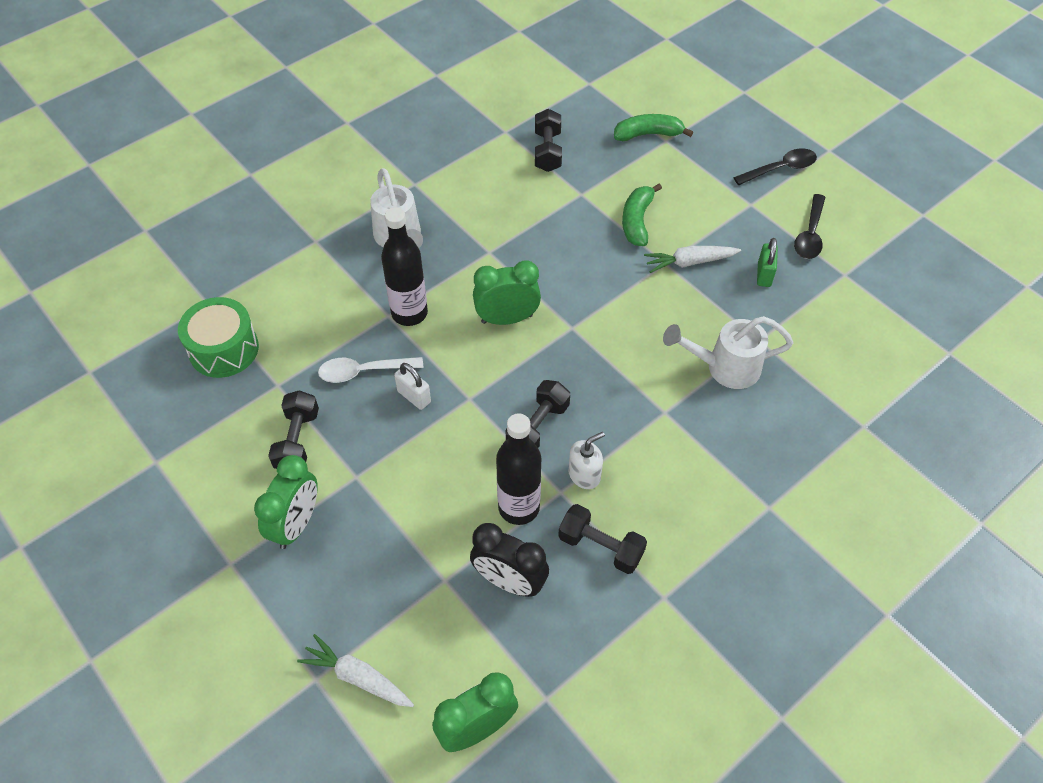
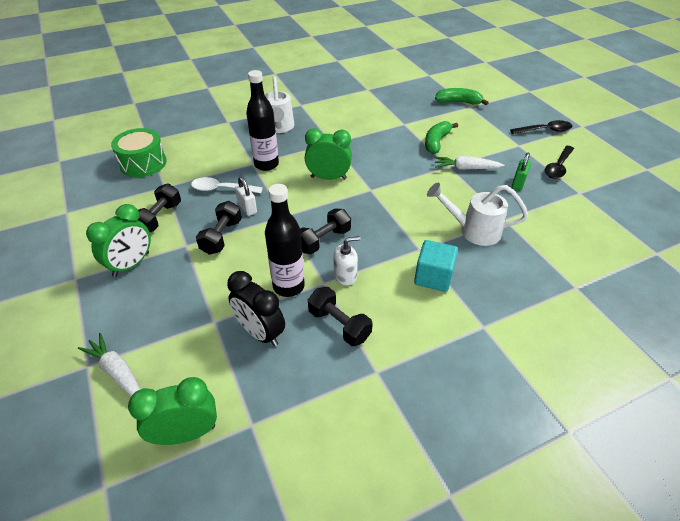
camera: 15 degrees right, 10 degrees down
black dumbbell [535,109,562,172] -> black dumbbell moved to [196,201,242,255]
none -> turquoise cube [414,240,458,292]

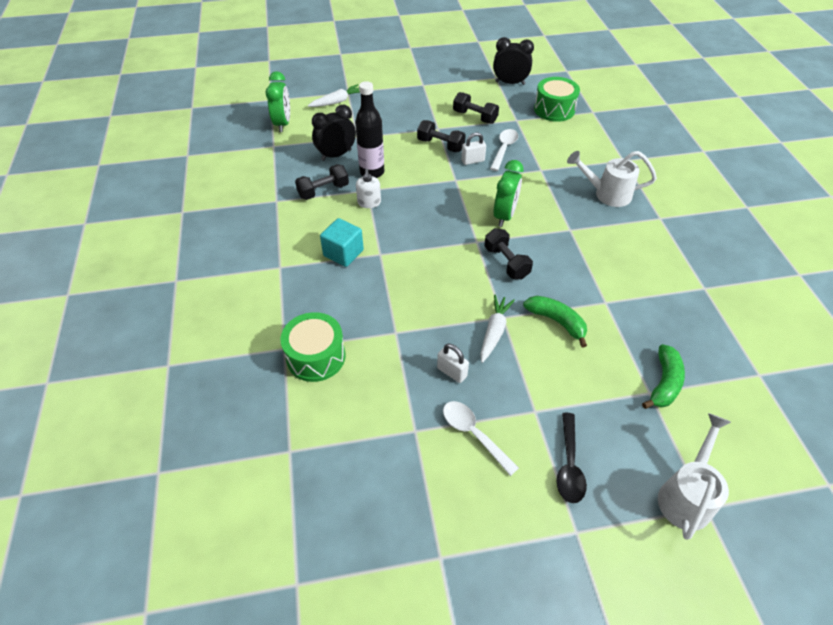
camera: 105 degrees right, 5 degrees up
green clock [86,204,151,277] -> none
black bottle [246,70,279,171] -> none
black dumbbell [300,208,351,254] -> black dumbbell moved to [484,228,533,279]
white watering can [427,183,528,246] -> white watering can moved to [658,413,731,540]
green padlock [512,153,531,190] -> white padlock [437,344,469,383]
black spoon [545,146,574,179] -> white spoon [443,401,519,476]
none -> green drum [280,312,346,382]
none -> black clock [493,37,534,85]

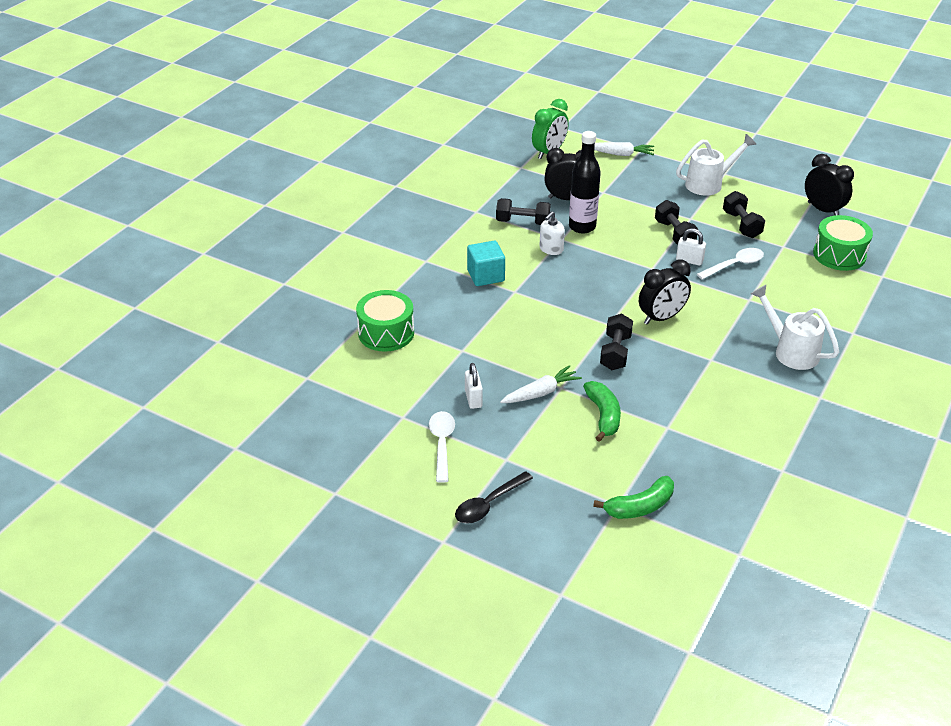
camera: 40 degrees right, 10 degrees down
green clock [493,160,524,227] -> black clock [639,260,691,325]
white watering can [658,413,731,540] -> white watering can moved to [676,134,756,196]

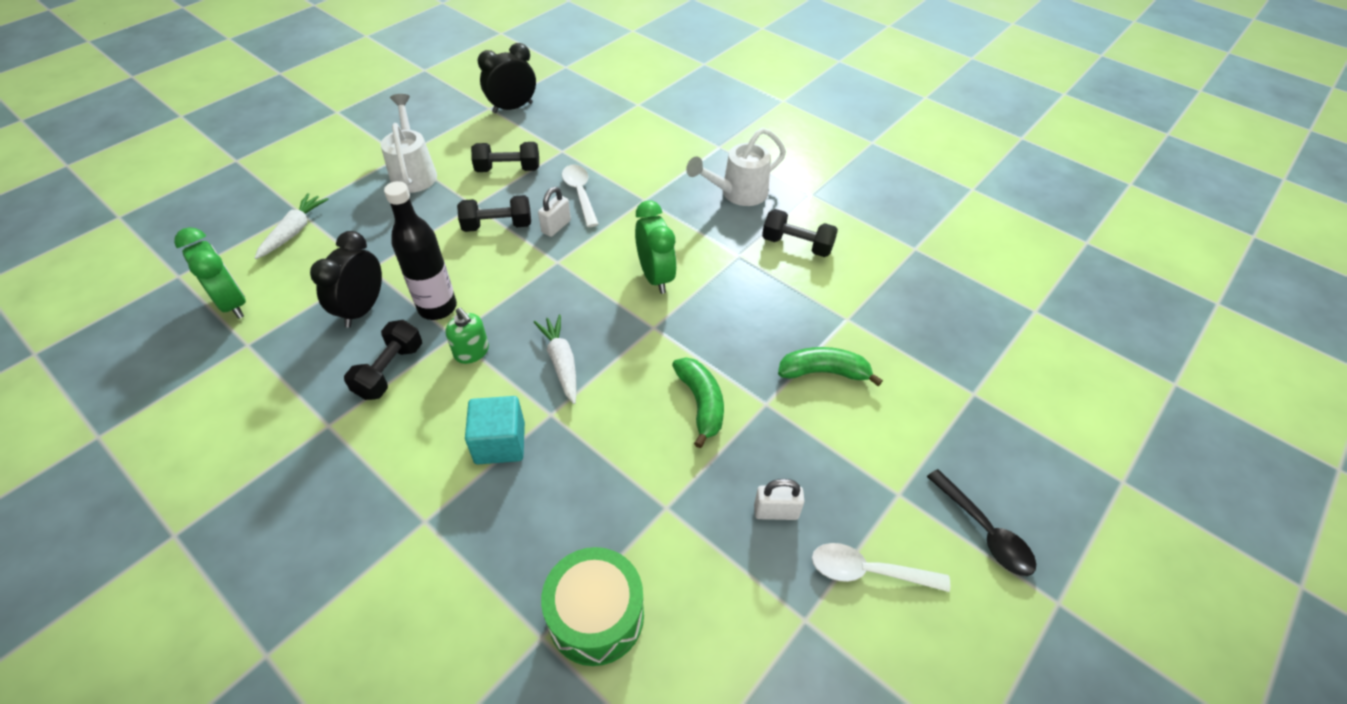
camera: 80 degrees left, 10 degrees up
white carrot [500,365,582,403] -> white carrot moved to [534,315,577,404]
white soap dispenser [540,211,565,255] -> green soap dispenser [445,308,489,364]
green banana [593,476,674,519] -> green banana moved to [672,357,724,448]
black dumbbell [600,313,633,370] -> black dumbbell moved to [762,209,838,257]
black clock [639,260,691,325] -> green clock [635,200,677,294]
green drum [813,215,873,271] -> none

